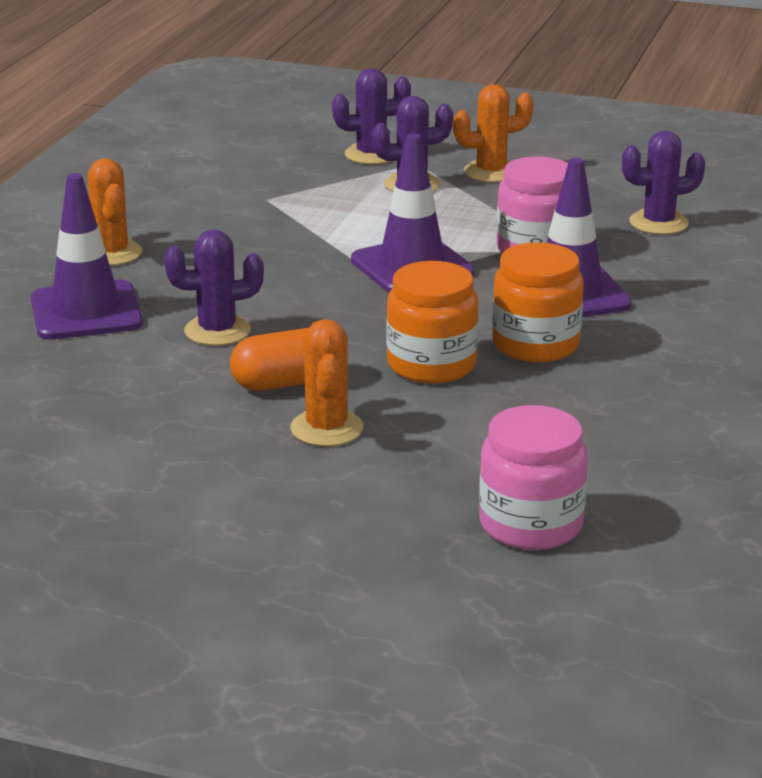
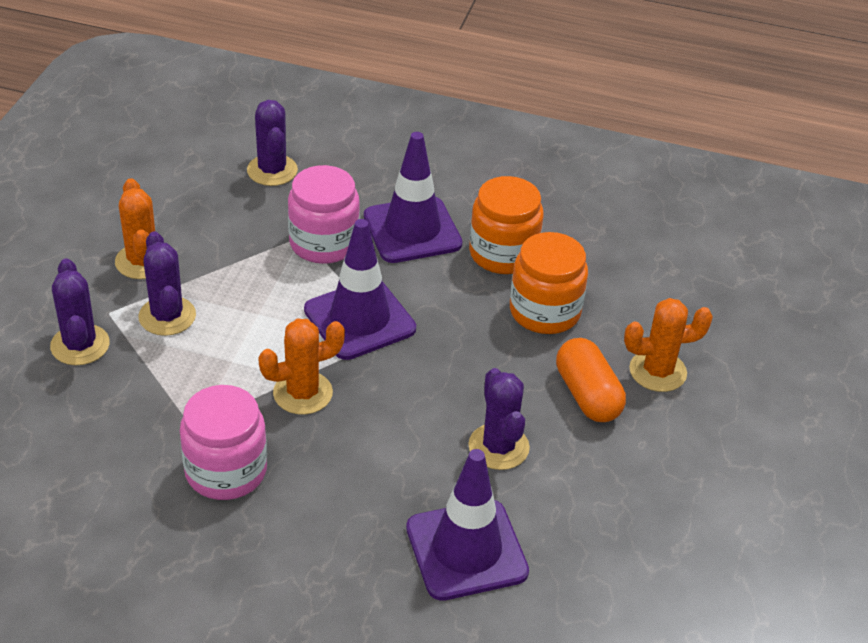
camera: 95 degrees left, 15 degrees up
orange cactus [87,159,142,266] -> orange cactus moved to [258,319,345,415]
pink jar [479,405,588,550] -> pink jar moved to [180,385,267,500]

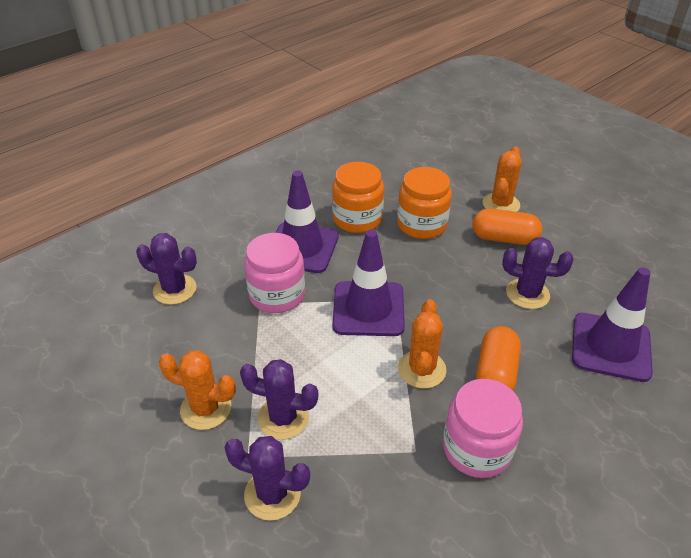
camera: 55 degrees left, 0 degrees up
none -> orange capsule [476,326,521,391]

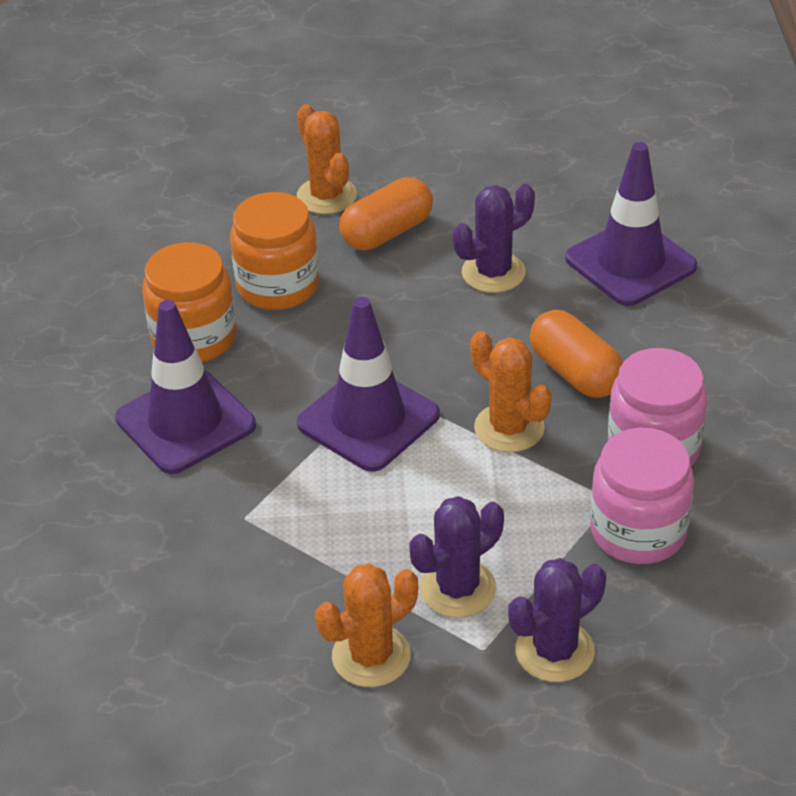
camera: 50 degrees left, 0 degrees up
purple cactus [136,233,197,305] -> none
pink jar [244,233,305,313] -> pink jar moved to [590,427,694,564]

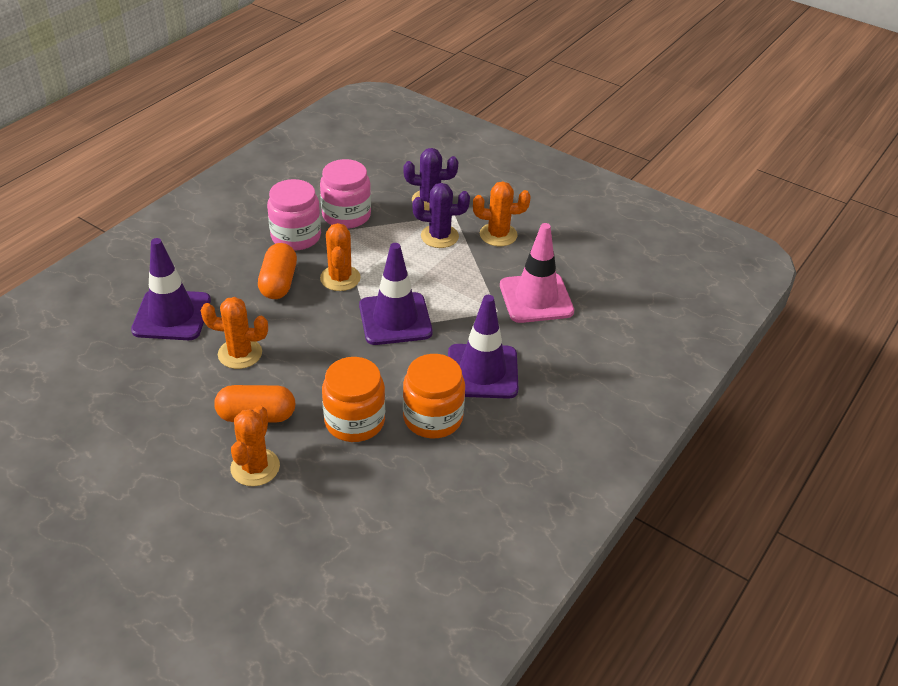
camera: 145 degrees left, 0 degrees up
purple cactus [453,184,535,293] -> orange cactus [201,297,268,369]
none -> pink traffic cone [500,223,574,323]

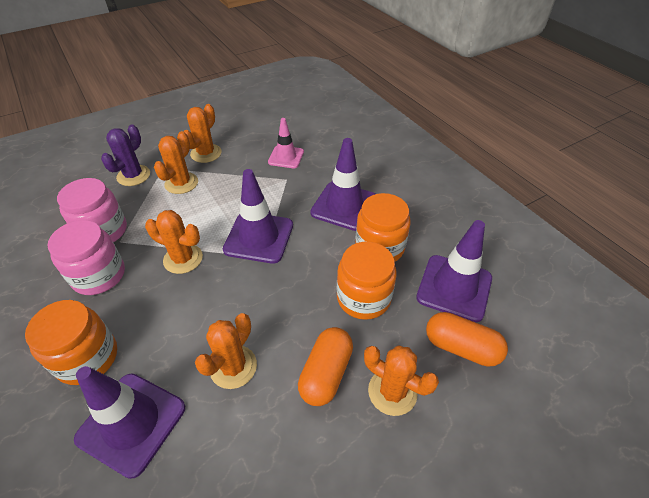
camera: 65 degrees left, 5 degrees up
orange capsule [258,243,297,299] -> orange capsule moved to [426,312,508,367]
purple cactus [412,183,470,248] -> orange cactus [154,131,198,194]
pink traffic cone [500,223,574,323] -> pink traffic cone [268,118,304,168], size x0.62
none -> orange jar [25,300,117,385]
none -> purple traffic cone [416,220,492,322]

